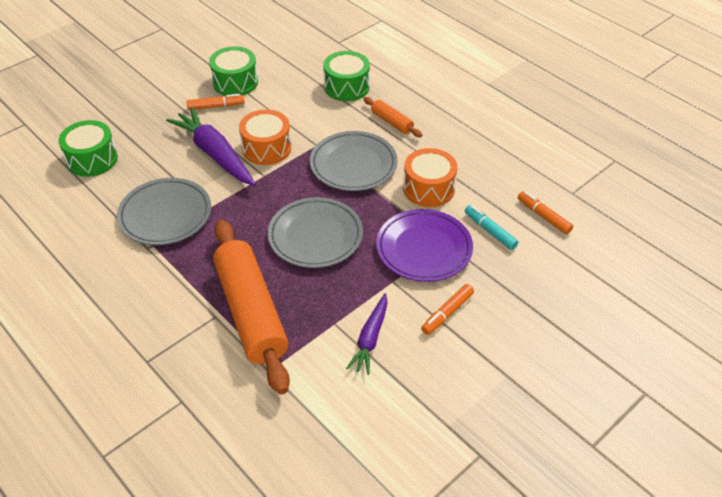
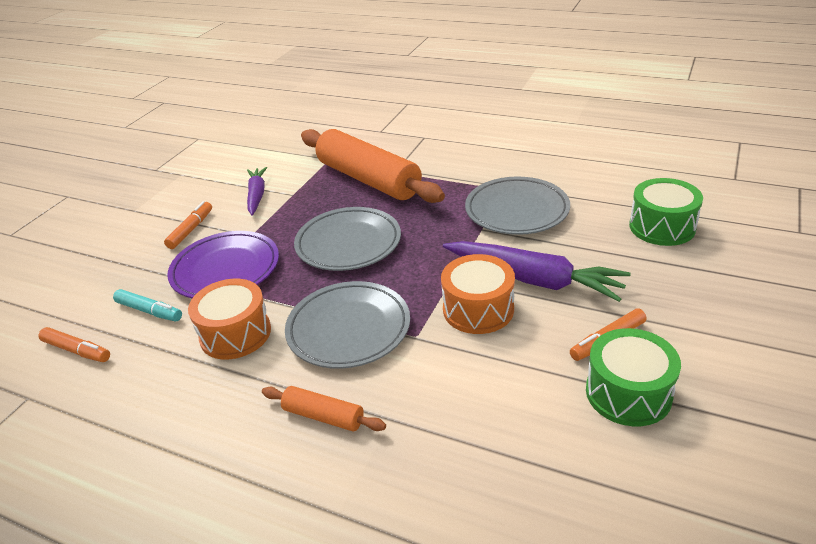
camera: 160 degrees right, 10 degrees down
green drum [323,51,370,101] -> none

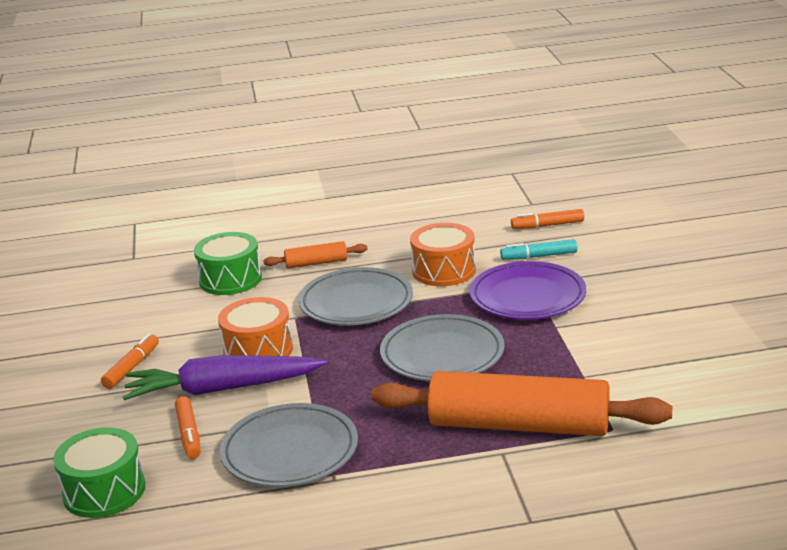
camera: 145 degrees right, 10 degrees down
orange marker [164,201,212,249] -> orange marker moved to [175,396,200,459]
purple carrot [247,167,267,216] -> none
green drum [586,328,681,426] -> green drum moved to [194,232,262,295]

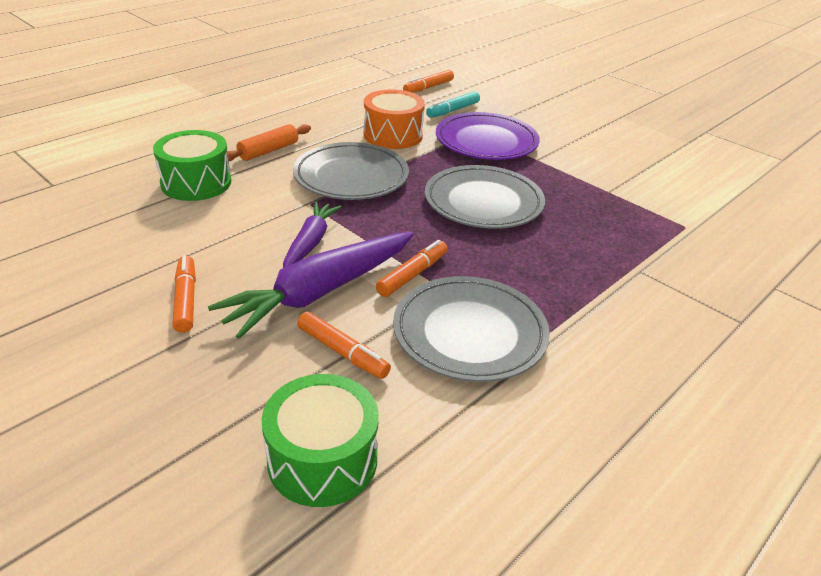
camera: 40 degrees left, 10 degrees up
orange drum [218,297,293,356] -> purple carrot [283,202,341,268]
orange rolling pin [371,371,672,436] -> none
none -> orange marker [376,240,448,297]

